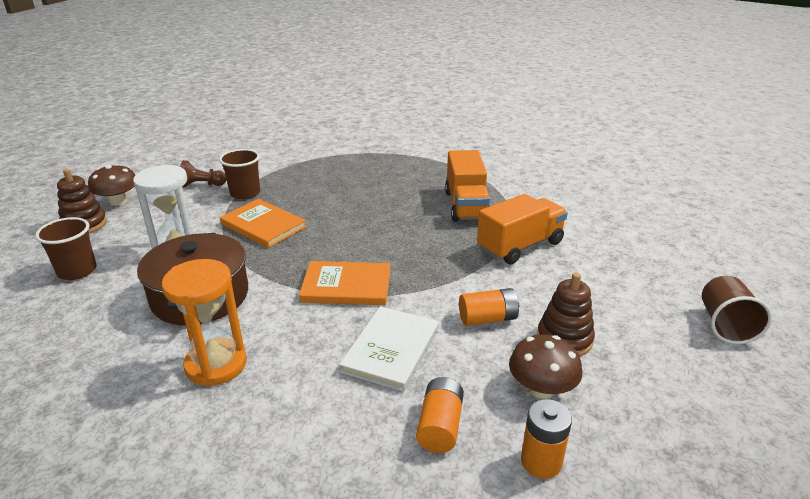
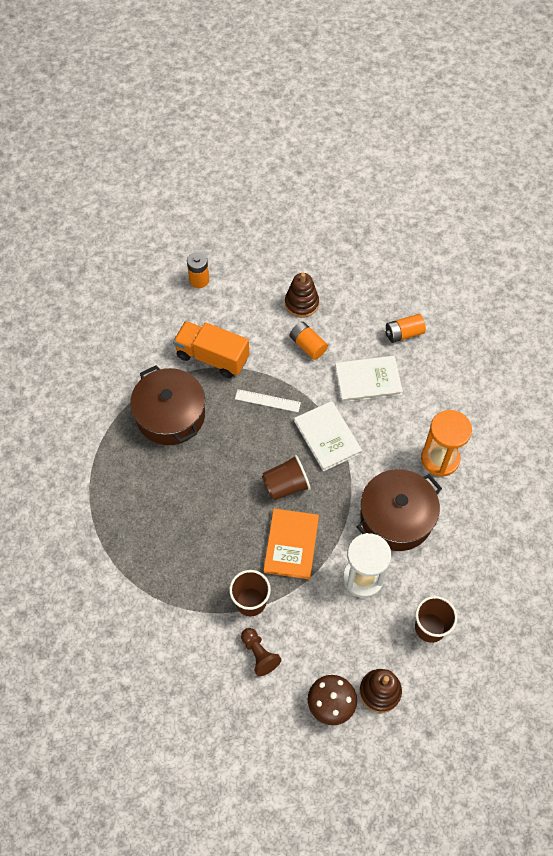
camera: 120 degrees left, 30 degrees up
orange book [299,261,391,305] -> white book [294,401,362,471]
orange truck [445,150,490,222] -> brown pot [130,366,205,445]
brown mushroom [509,334,582,399] -> none
orange battery [521,399,572,479] -> orange battery moved to [187,252,209,288]
brown cup [702,276,772,344] -> brown cup moved to [262,455,311,500]
none -> white ruler [235,389,301,412]

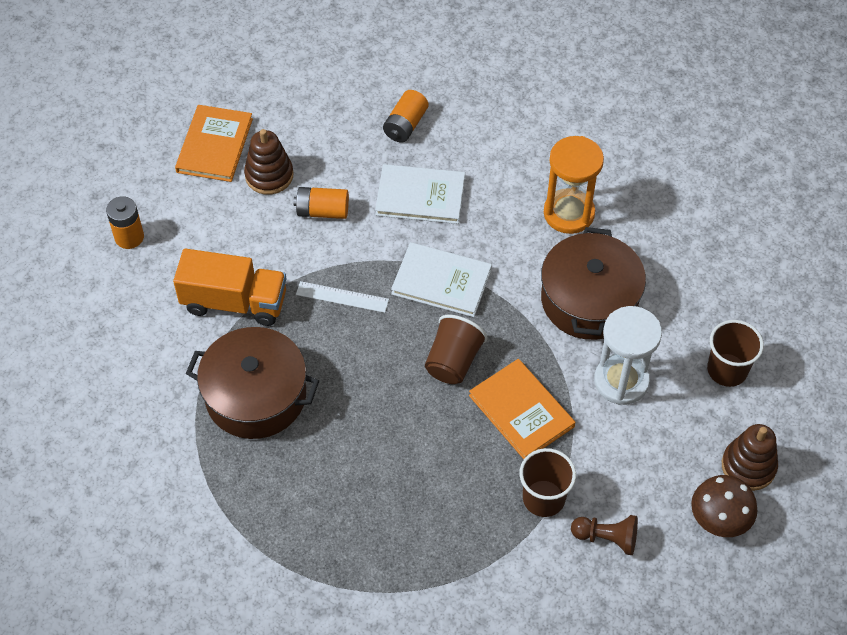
camera: 45 degrees left, 5 degrees down
orange truck [173,321,249,378] -> orange truck turned 150 degrees counterclockwise [173,249,286,326]
white ruler [235,389,301,412] -> white ruler turned 45 degrees clockwise [296,281,389,313]
white book [335,356,403,403] -> white book turned 60 degrees clockwise [375,164,465,224]
none -> orange book [175,105,253,182]

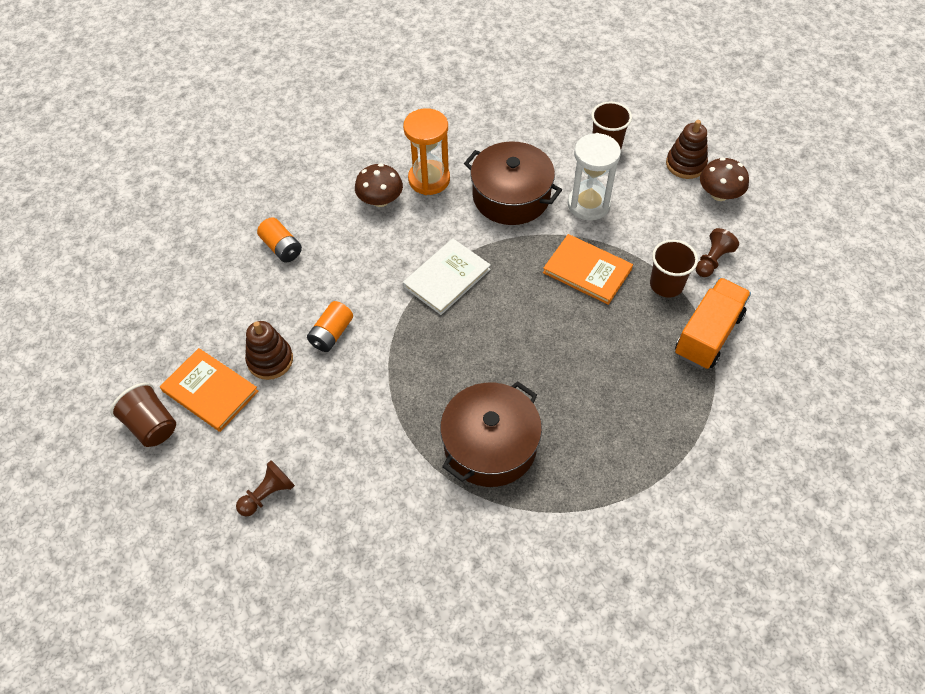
camera: 65 degrees left, 0 degrees up
orange battery [106,196,144,249] -> brown pawn [236,460,295,517]
orange truck [173,249,286,326] -> orange truck moved to [675,278,751,369]
white ruler [296,281,389,313] -> none
white book [375,164,465,224] -> none
brown cup [425,315,487,384] -> brown cup moved to [110,383,176,447]
orange book [469,359,575,459] -> orange book turned 45 degrees clockwise [543,234,633,305]
none -> brown mushroom [355,164,403,207]

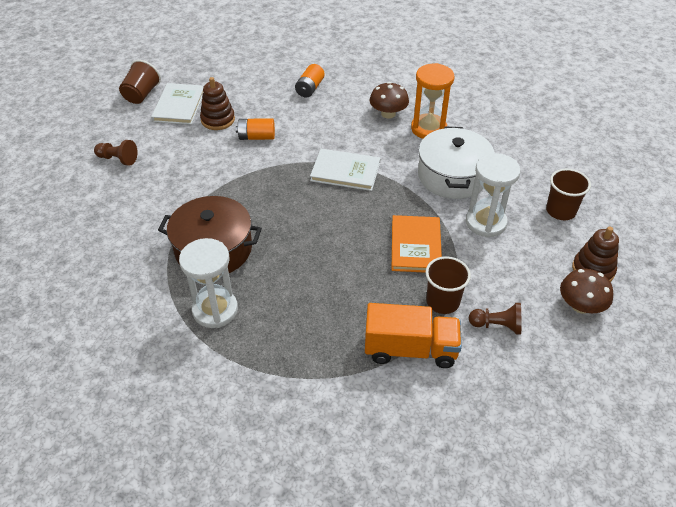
camera: 60 degrees right, 10 degrees down
orange book [160,348,258,432] -> white book [151,83,204,125]
brown pot [464,141,562,225] -> white pot [418,127,495,199]
none -> white hourglass [179,238,238,328]

